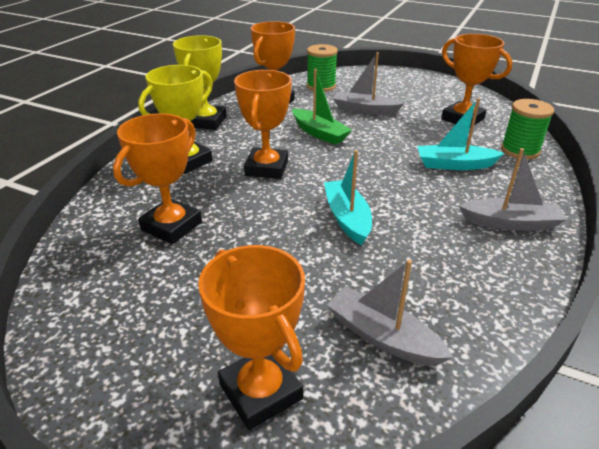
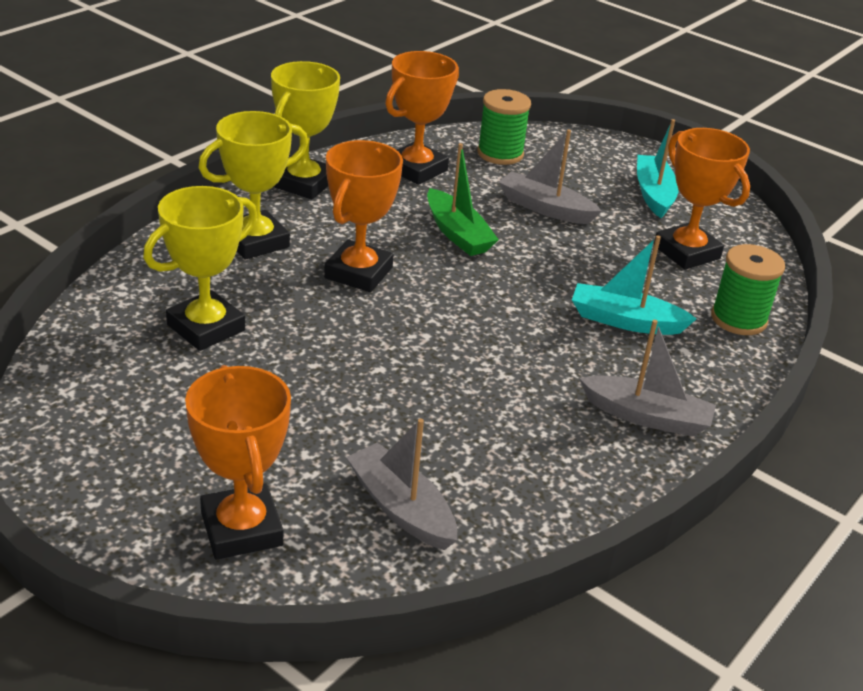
camera: 10 degrees right, 0 degrees up
orange trophy [113,113,202,244] -> yellow trophy [143,186,257,351]
turquoise boat [324,150,372,245] -> turquoise boat moved to [637,119,679,218]

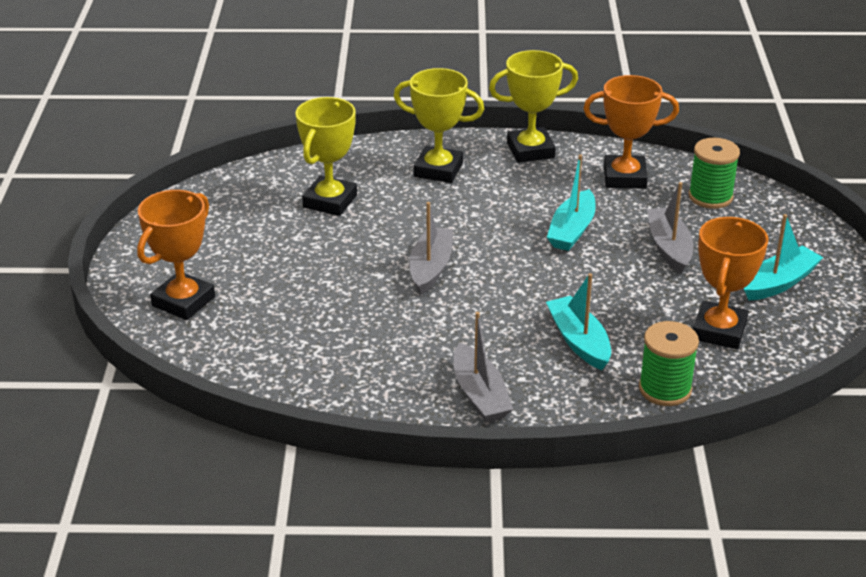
camera: 55 degrees right, 0 degrees up
yellow trophy [143,186,257,351] -> yellow trophy turned 75 degrees counterclockwise [295,97,357,216]
orange trophy [324,140,403,292] -> none
grey boat [346,419,457,550] -> grey boat moved to [409,202,453,295]
green boat [427,143,499,256] -> turquoise boat [547,154,596,251]

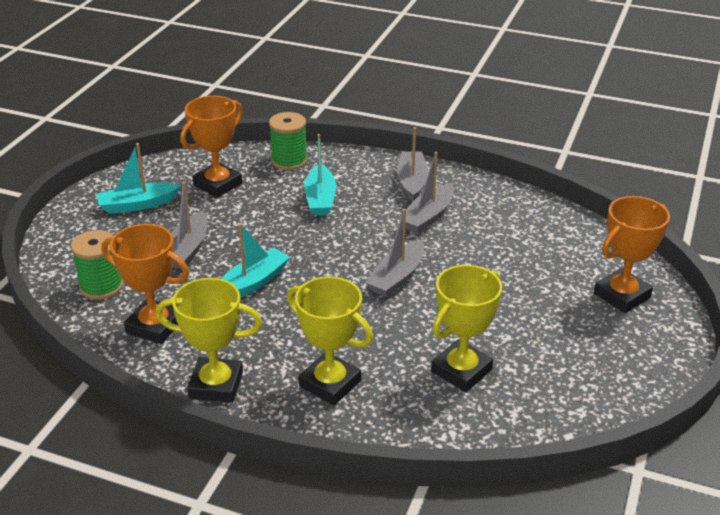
camera: 160 degrees left, 0 degrees up
none -> grey boat [399,152,454,233]

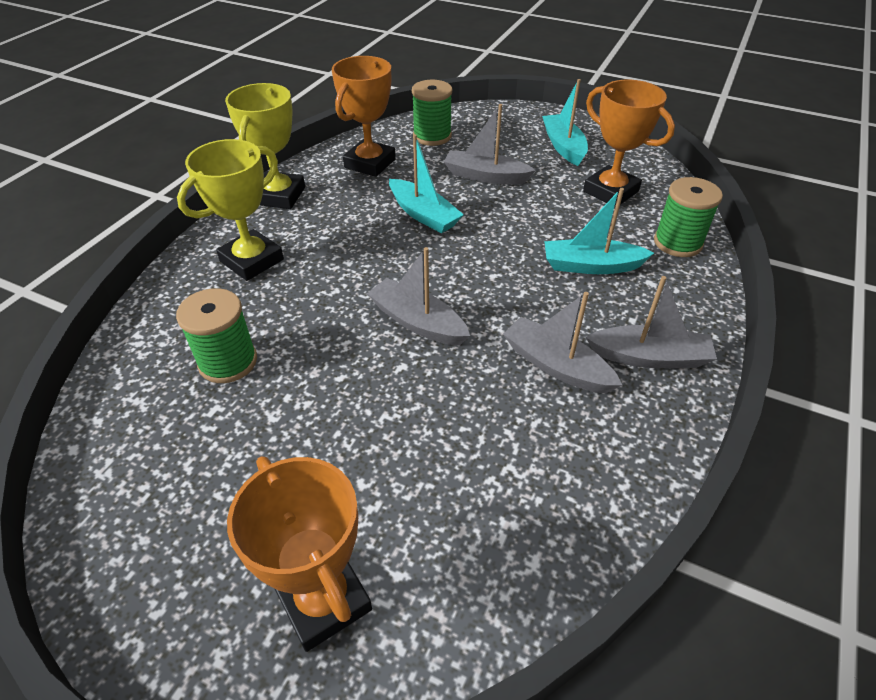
camera: 95 degrees right, 10 degrees up
yellow trophy [431,265,502,392] -> green spool [176,288,257,383]

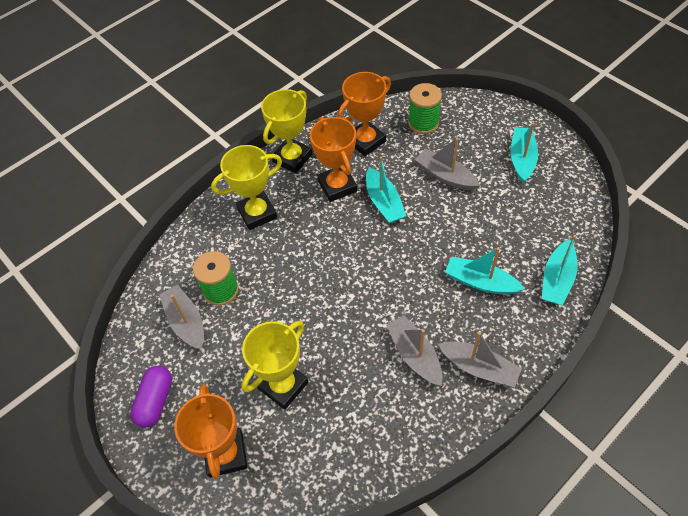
camera: 25 degrees right, 10 degrees up
grey boat [367,247,470,345] -> grey boat moved to [159,285,204,349]
orange trophy [583,80,675,207] -> orange trophy moved to [310,117,357,202]
green spool [654,177,723,257] -> turquoise boat [542,235,578,305]
none -> purple capsule [130,366,172,428]
none -> yellow trophy [241,321,308,410]

